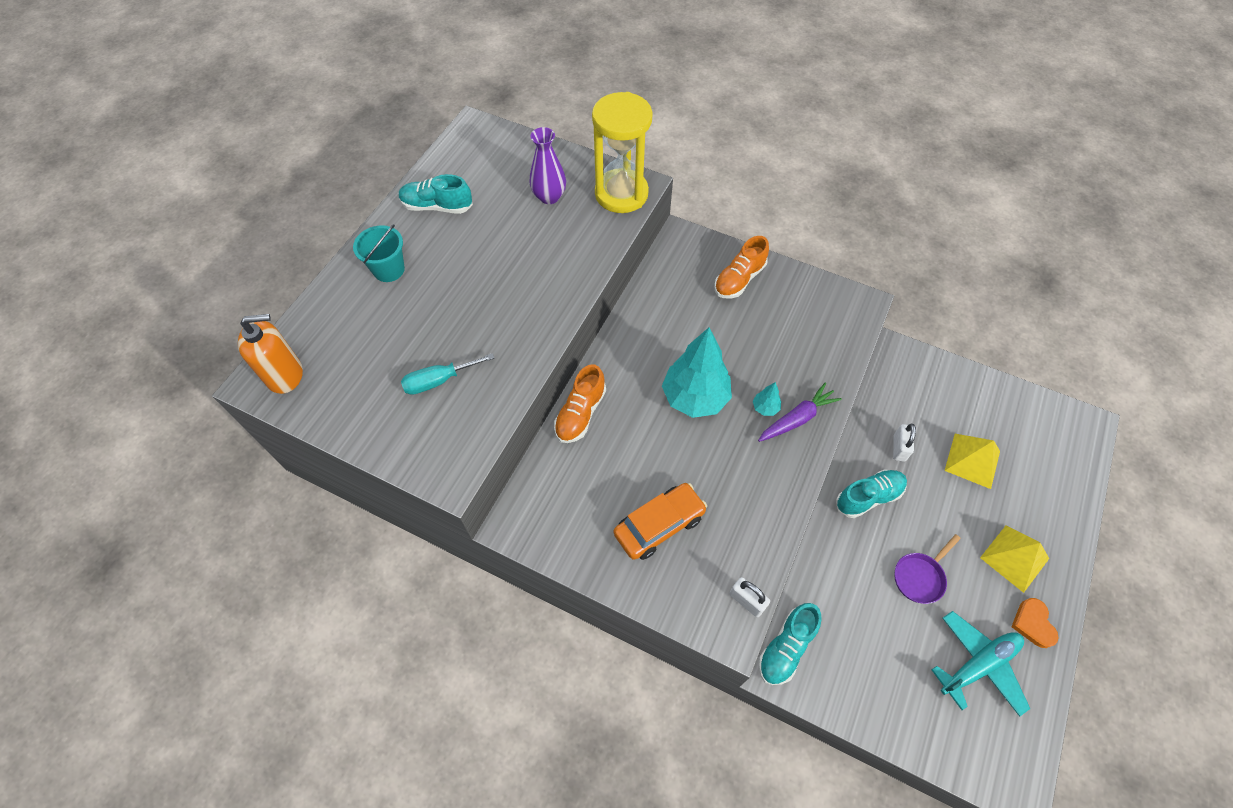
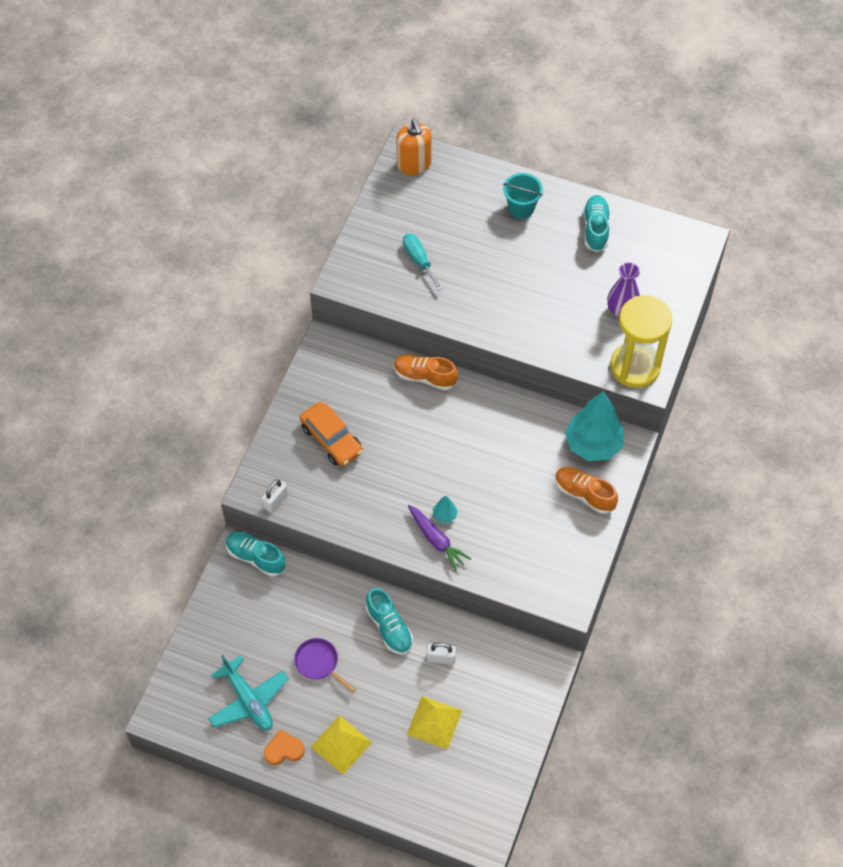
camera: 85 degrees right, 0 degrees up
turquoise tree [662,327,732,418] -> turquoise tree moved to [565,391,624,461]

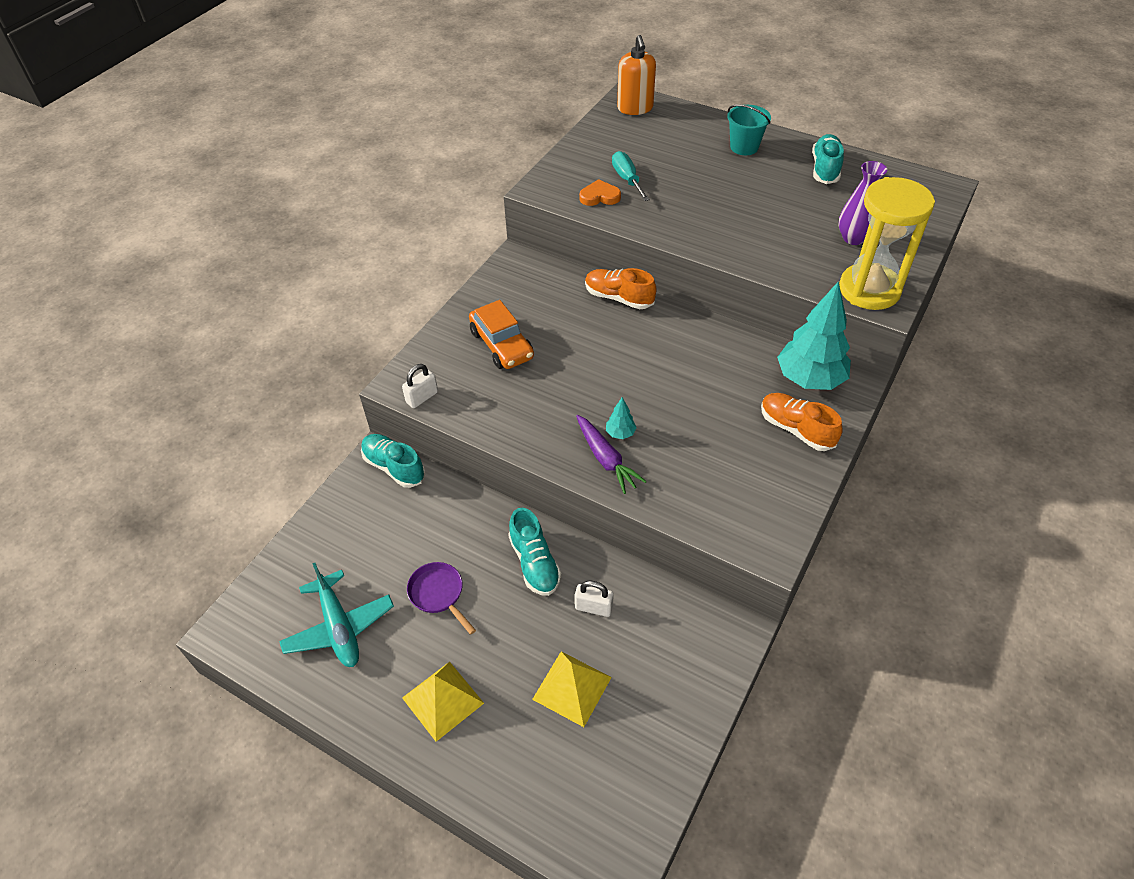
camera: 10 degrees right, 10 degrees down
orange heart [264,730,305,765] -> orange heart moved to [579,179,621,206]

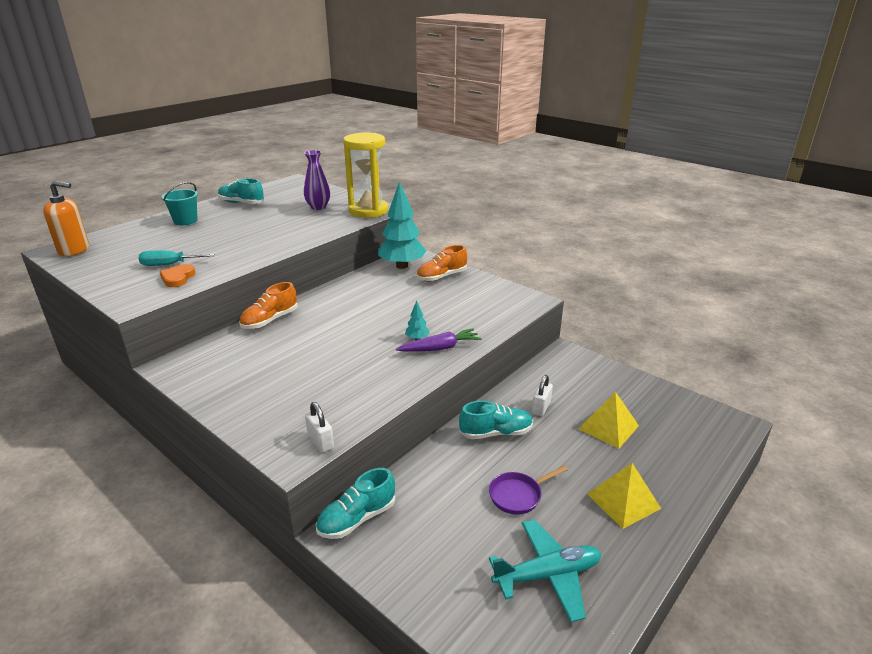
camera: 80 degrees left, 20 degrees down
orange car [469,300,534,369] -> none

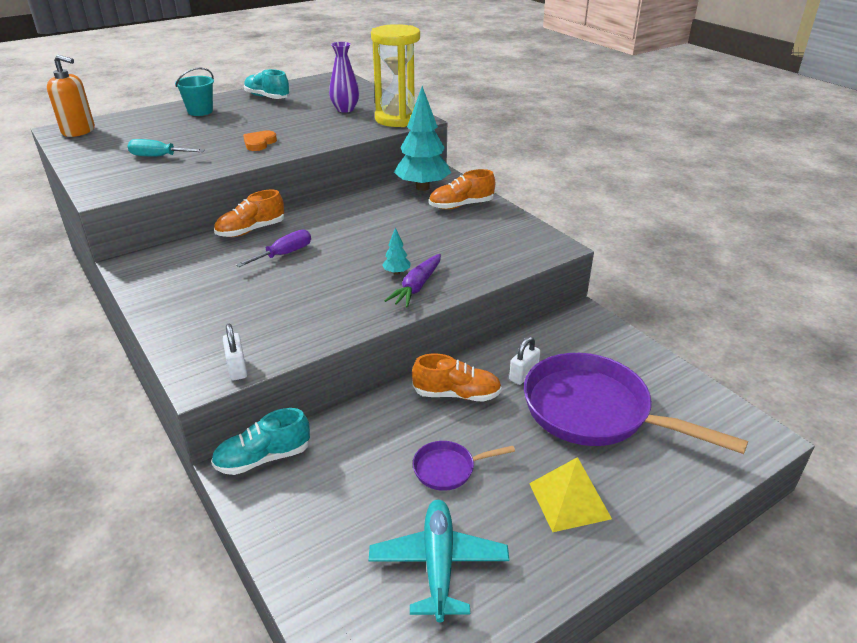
camera: 15 degrees right, 5 degrees up
orange heart [160,264,195,287] -> orange heart moved to [243,130,277,151]
purple carrot [396,328,482,352] -> purple carrot turned 120 degrees clockwise [384,254,441,308]
turquoise shoe [459,401,533,439] -> orange shoe [412,353,502,402]
turquoise plane [489,519,601,622] -> turquoise plane turned 90 degrees counterclockwise [369,500,509,622]
yellow pyramid [578,391,639,449] -> purple pan [524,353,748,454]
none -> purple screwdriver [236,229,311,267]

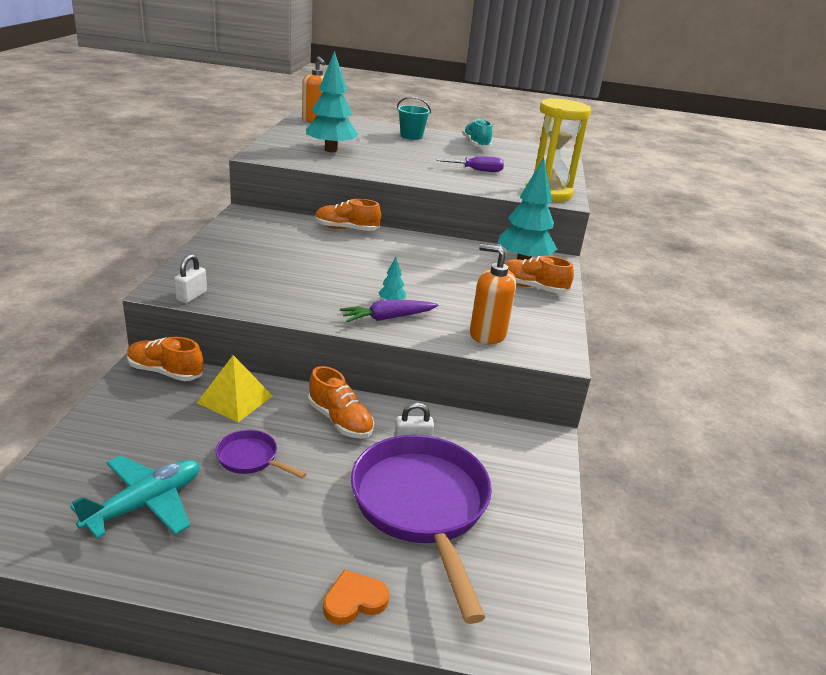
camera: 40 degrees right, 5 degrees down
turquoise screwdriver [127,139,205,156] -> turquoise tree [306,51,358,152]
turquoise shoe [211,408,310,475] -> orange shoe [127,337,203,381]
purple screwdriver [236,229,311,267] -> purple screwdriver moved to [437,156,504,172]
orange heart [243,130,277,151] -> orange heart moved to [323,569,389,625]
purple vase [329,42,359,113] -> none
yellow pyramid [529,457,612,532] -> yellow pyramid moved to [197,355,272,422]
none -> orange soap dispenser [470,244,517,344]

